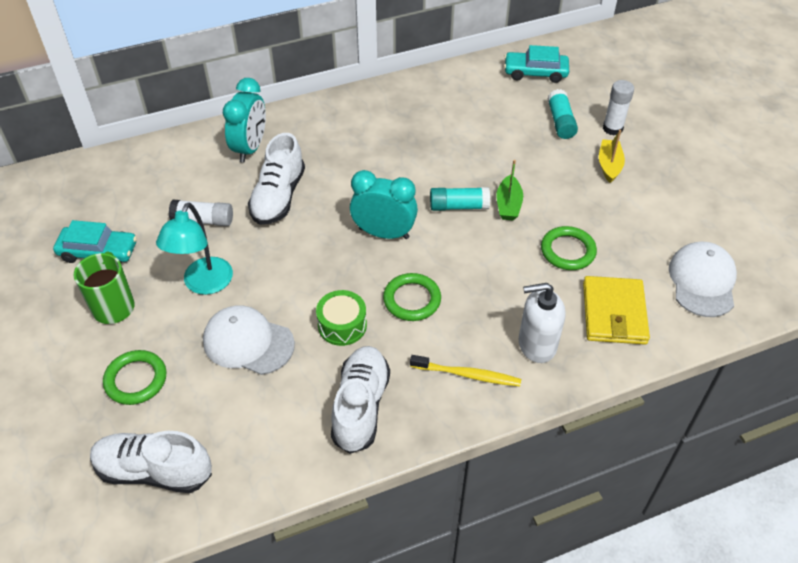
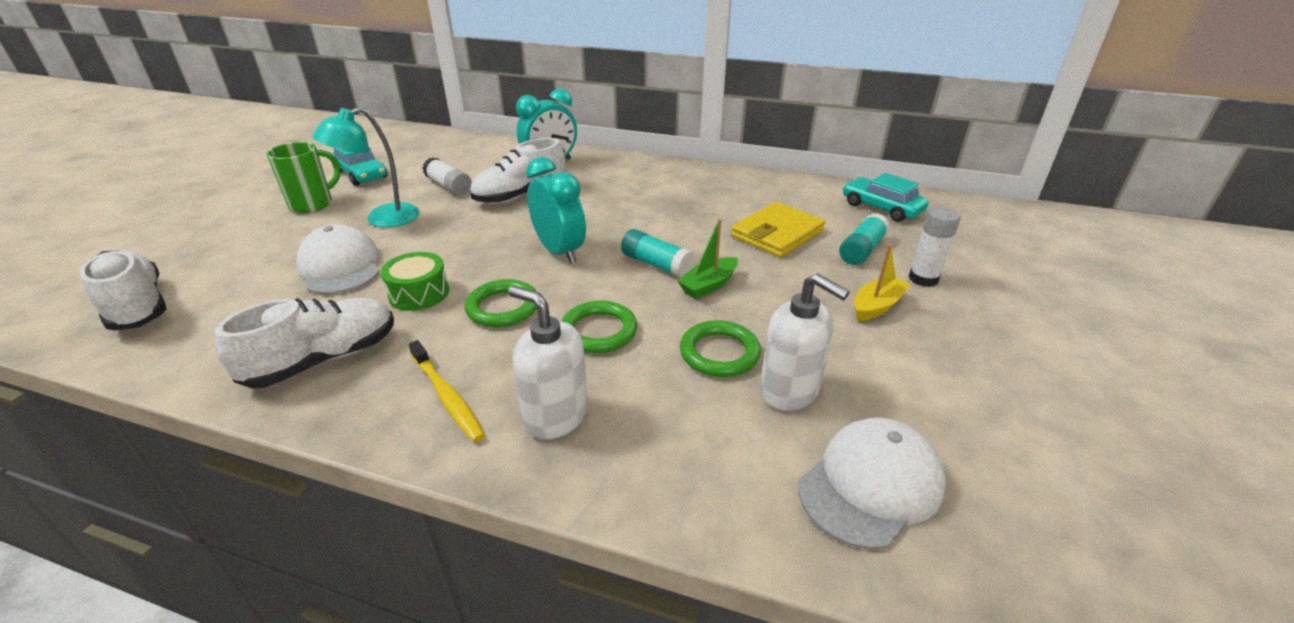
camera: 40 degrees right, 15 degrees down
green ring [103,350,166,405] -> green ring moved to [561,301,637,353]
yellow wallet [583,276,650,345] -> yellow wallet moved to [731,202,825,258]
none -> white soap dispenser [760,273,850,411]

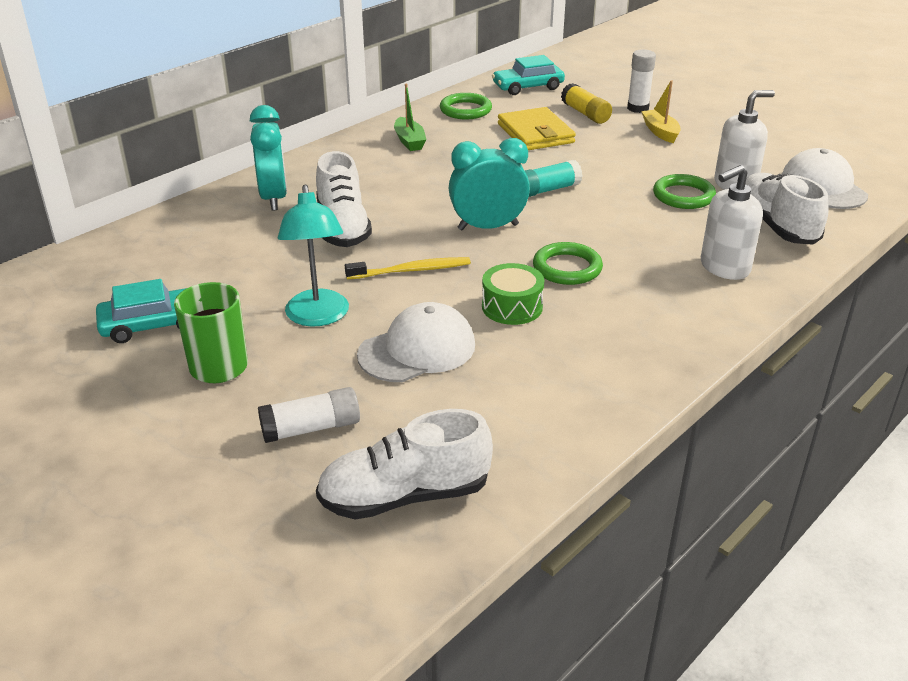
camera: 65 degrees left, 0 degrees up
white shoe [215,298,394,388] -> white shoe moved to [745,173,829,245]
white cap [296,224,379,294] -> white cap turned 150 degrees clockwise [357,302,475,382]
yellow toothbrush [409,340,485,442] -> yellow toothbrush moved to [345,257,471,279]
white glue stick [423,157,472,196] -> white glue stick moved to [258,387,360,443]
green ring [561,301,637,353] -> green ring moved to [440,93,492,119]
green boat [677,219,738,299] -> green boat moved to [394,84,427,151]
turquoise glue stick [839,213,889,265] -> yellow glue stick [561,83,612,124]

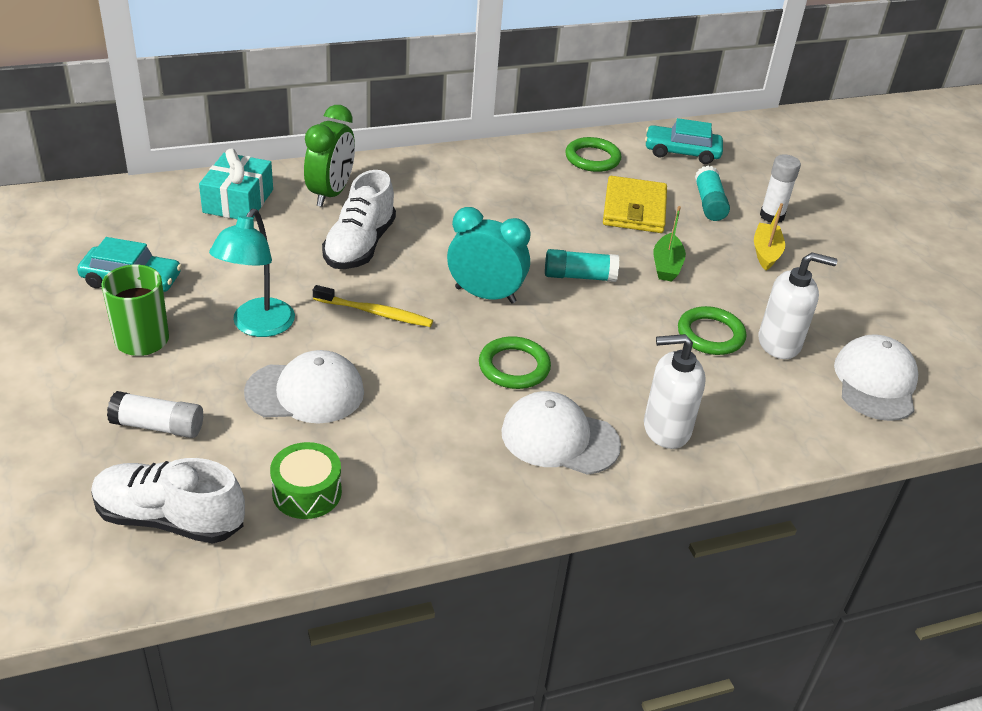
camera: 25 degrees right, 5 degrees up
turquoise clock [250,105,287,210] -> green clock [304,105,355,207]
green boat [394,84,427,151] -> green boat moved to [654,206,686,282]
green drum [482,263,544,325] -> green drum moved to [270,442,342,519]
yellow glue stick [561,83,612,124] -> turquoise glue stick [695,165,730,221]
white shoe [745,173,829,245] -> none
none -> turquoise gift [199,148,273,219]
none -> white cap [501,391,621,475]

